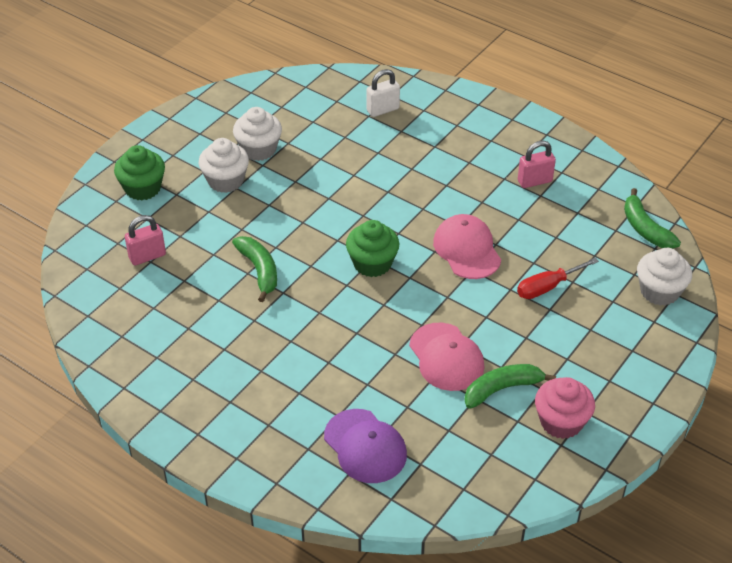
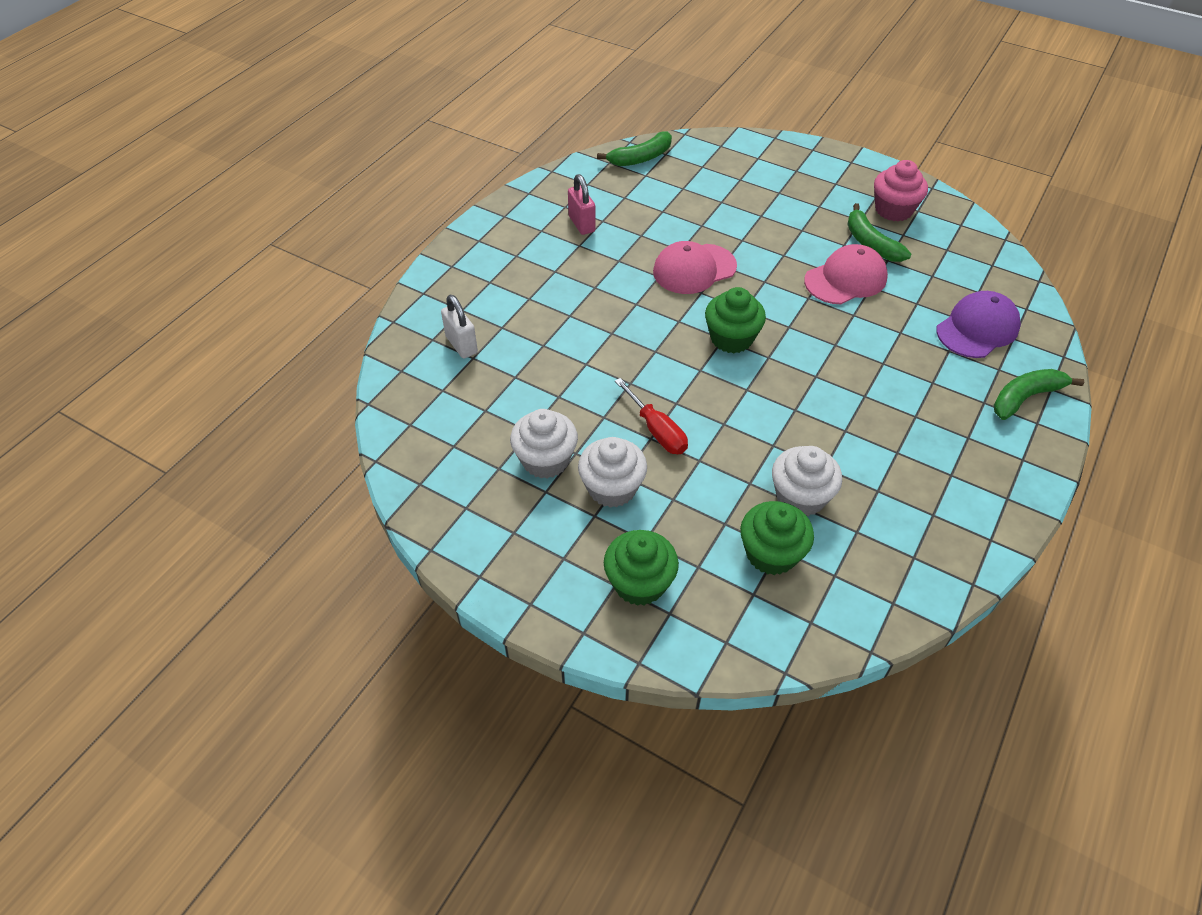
camera: 95 degrees left, 5 degrees up
pink padlock [125,215,166,266] -> green cupcake [740,501,814,575]
green banana [232,236,277,302] -> green banana moved to [994,369,1084,420]
red screwdriver [517,258,599,299] -> red screwdriver moved to [615,378,688,454]
white cupcake [637,248,692,306] -> white cupcake moved to [772,446,842,516]

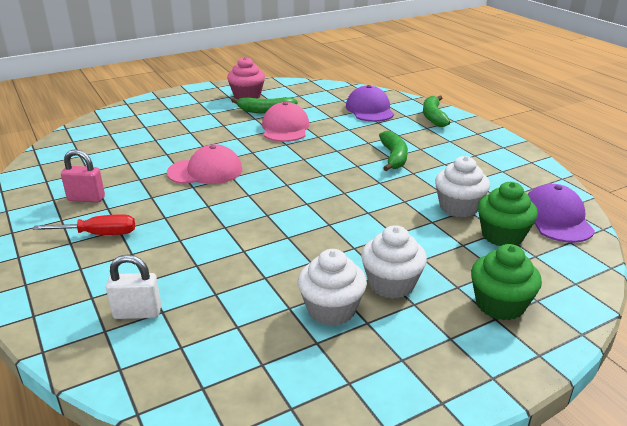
camera: 60 degrees left, 20 degrees down
green banana [597,132,672,166] -> green banana moved to [379,131,408,171]
red screwdriver [615,378,688,454] -> red screwdriver moved to [33,214,135,235]
pink cap [653,241,737,294] -> pink cap turned 105 degrees counterclockwise [167,144,243,184]
green cupcake [705,287,766,353] -> none
none -> purple cap [527,184,595,243]

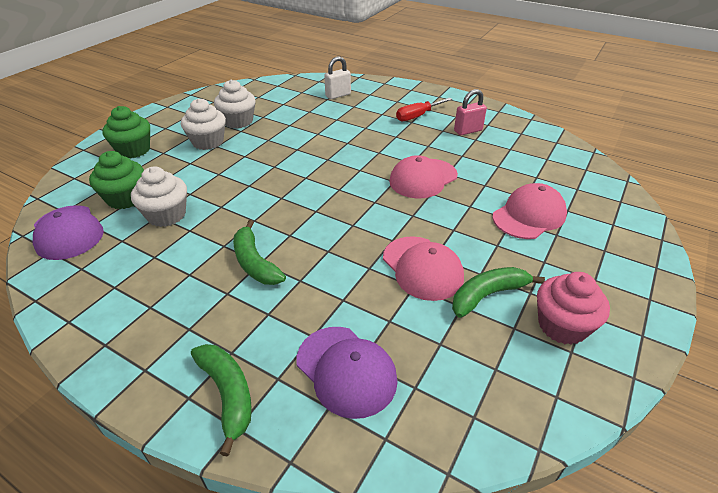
camera: 150 degrees right, 10 degrees up
none -> pink cap [492,183,567,239]

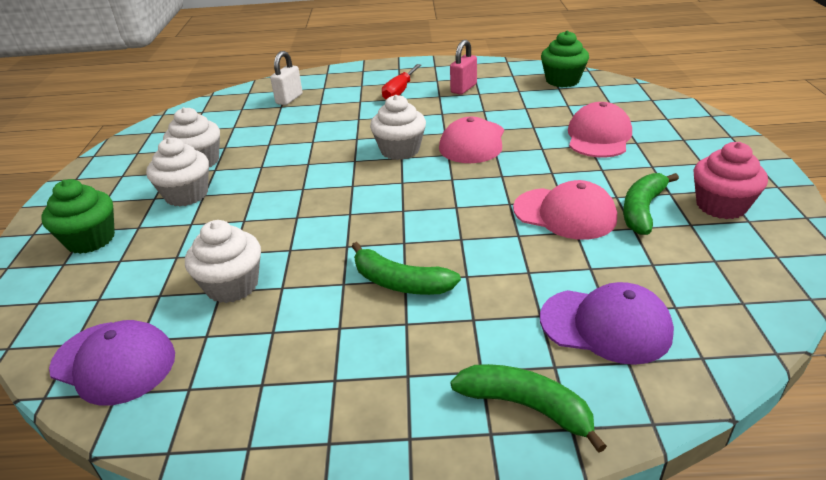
camera: 30 degrees left, 5 degrees down
green cupcake [89,151,144,209] -> green cupcake moved to [541,31,589,87]
none -> white cupcake [370,95,426,160]

